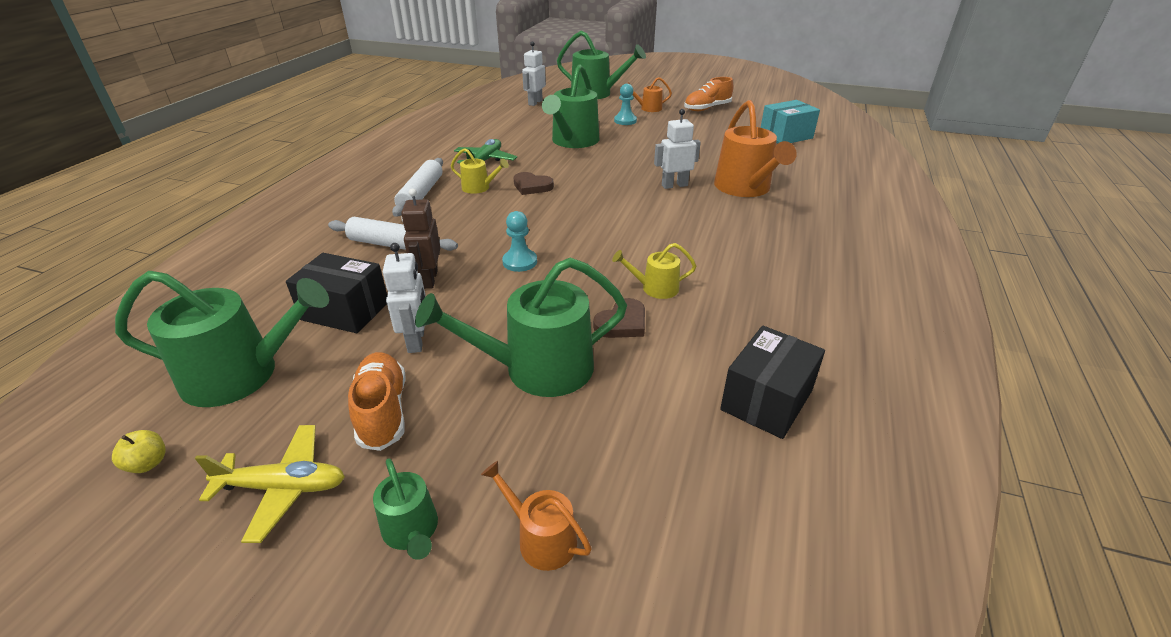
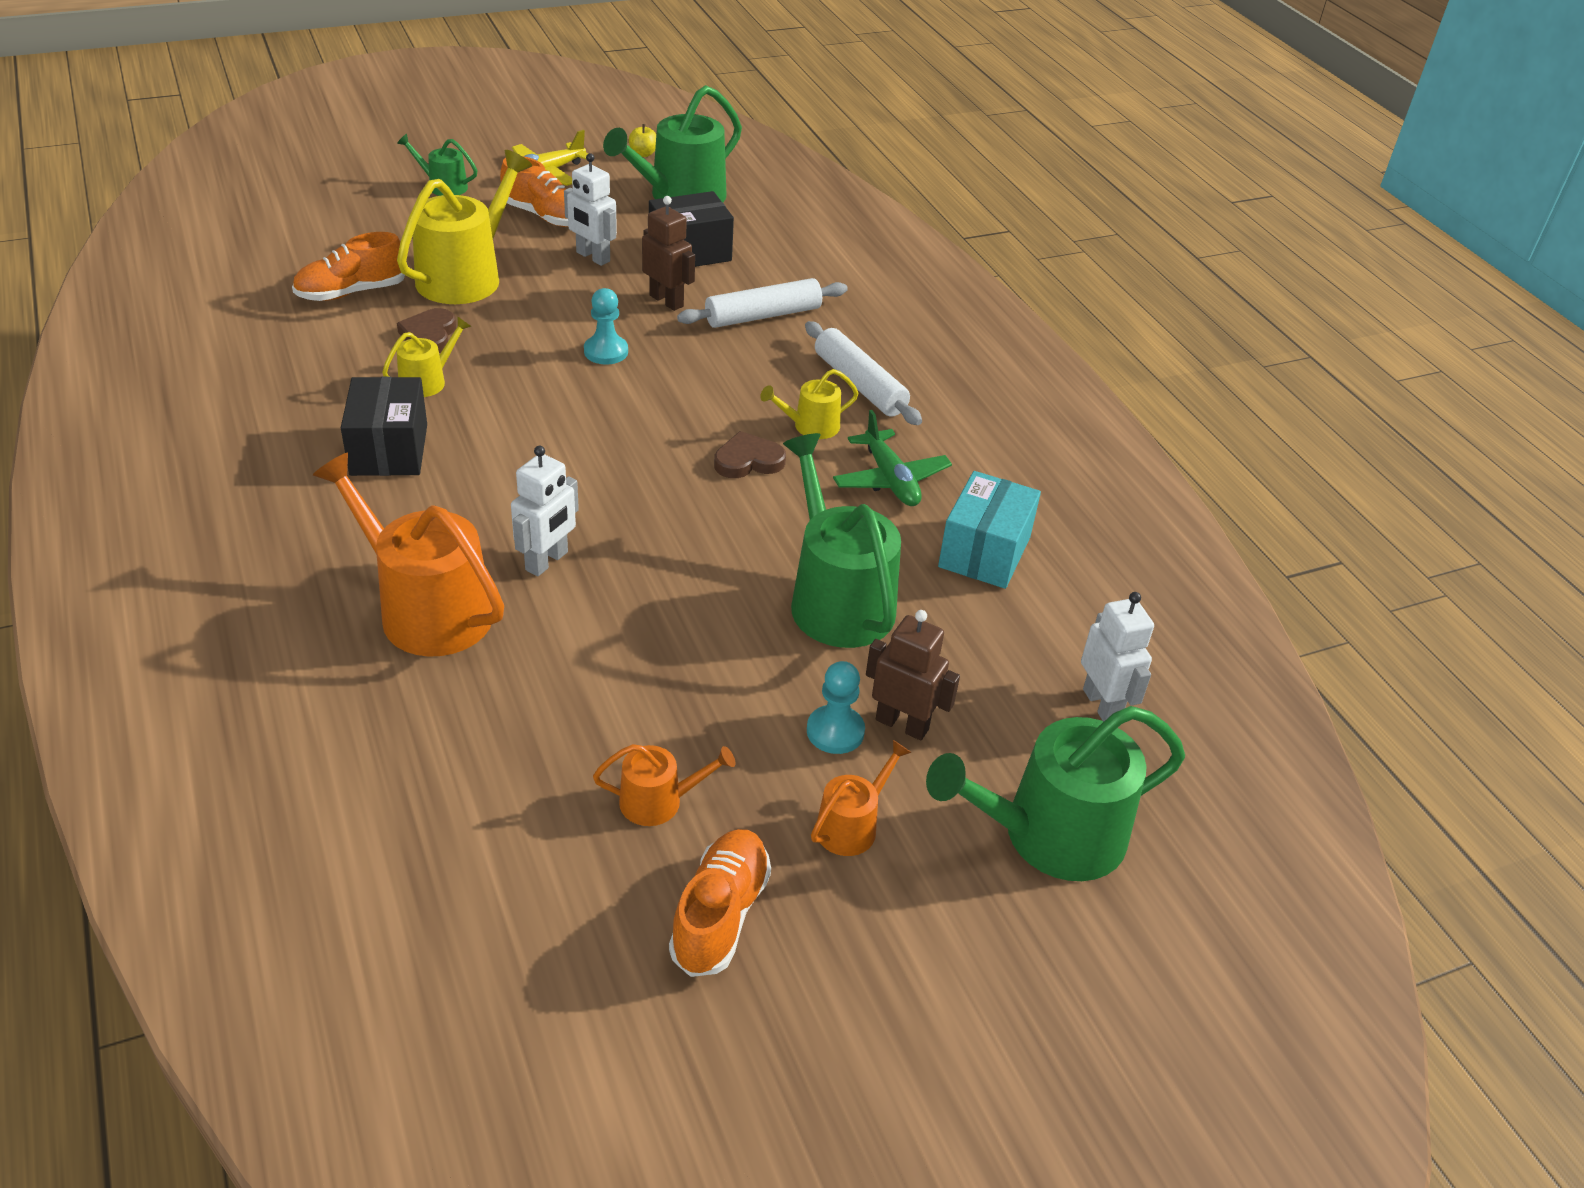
camera: 135 degrees right, 5 degrees up
green watering can [415,257,627,397] -> yellow watering can [397,150,532,304]
orange watering can [481,461,592,571] -> orange watering can moved to [593,744,735,826]
black box [720,325,825,439] -> black box moved to [341,377,427,476]
turquoise box [761,100,820,143] -> turquoise box moved to [938,471,1041,589]
none -> orange shoe [292,232,405,301]
none -> brown robot [866,610,960,740]

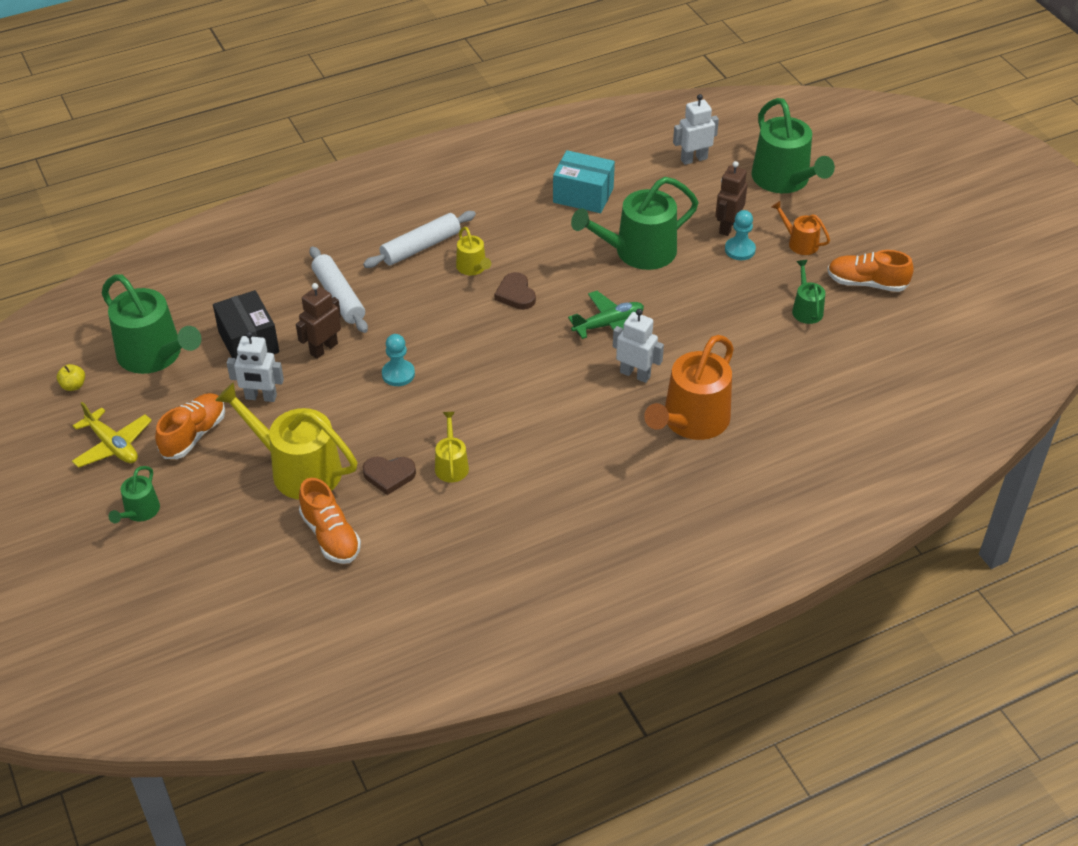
camera: 90 degrees left, 5 degrees up
black box [341,377,427,476] -> none
yellow watering can [382,316,472,397] -> yellow watering can turned 45 degrees clockwise [435,412,469,483]
white robot [564,153,617,266] -> white robot turned 60 degrees clockwise [227,331,284,402]
orange watering can [593,744,735,826] -> green watering can [792,260,825,324]
green plane [833,410,952,506] -> green plane moved to [568,291,644,339]

